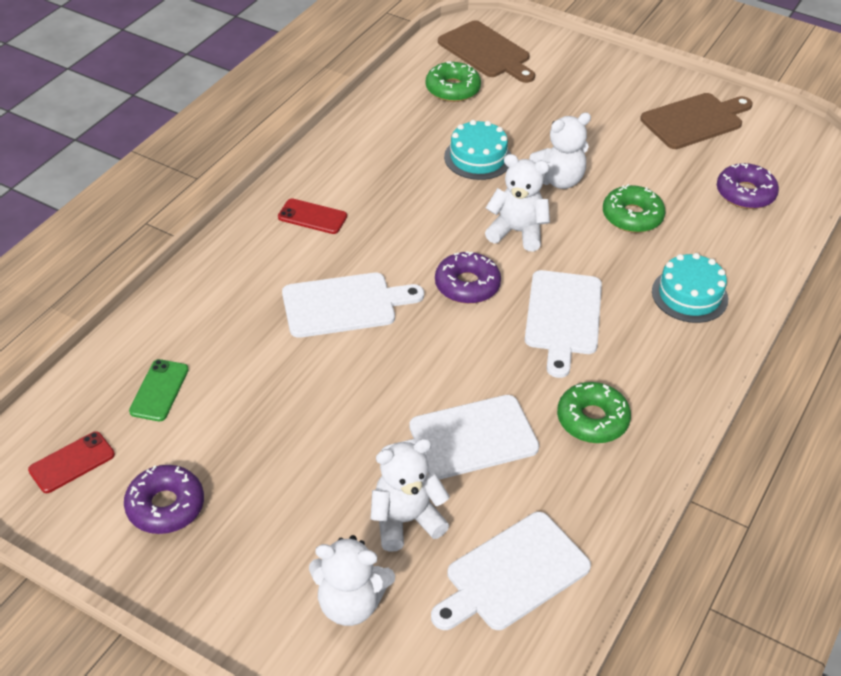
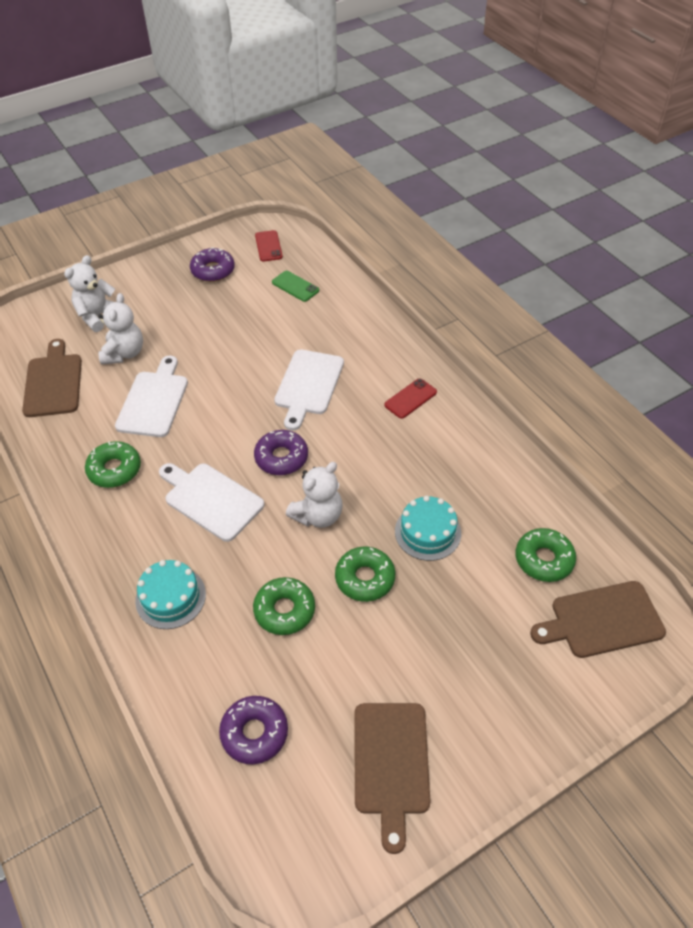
camera: 120 degrees right, 5 degrees up
white cutting board [431,512,591,630] -> brown cutting board [22,339,82,417]
white teddy bear [529,112,591,189] -> green donut [335,546,395,602]

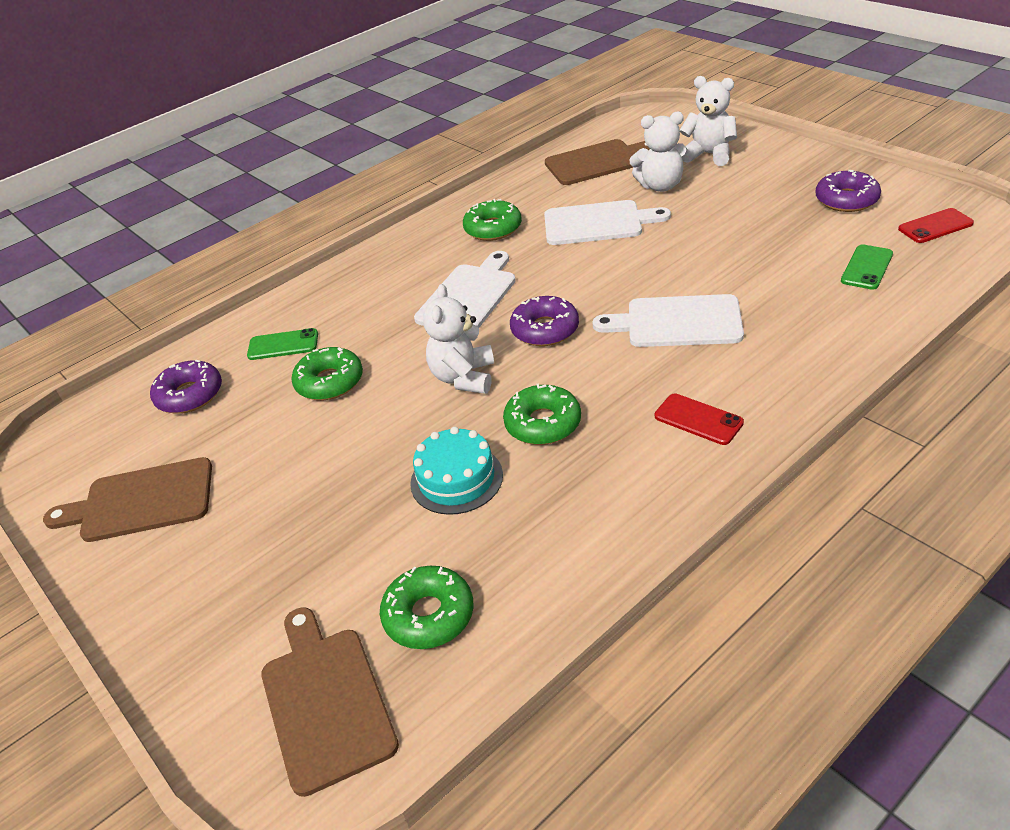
camera: 85 degrees right, 10 degrees down
turquoise cake [135,560,206,629] -> none
white teddy bear [286,462,343,528] -> white teddy bear turned 60 degrees clockwise [423,284,494,394]
green donut [335,546,395,602] -> green donut moved to [503,383,581,445]
none -> green phone [247,328,318,360]

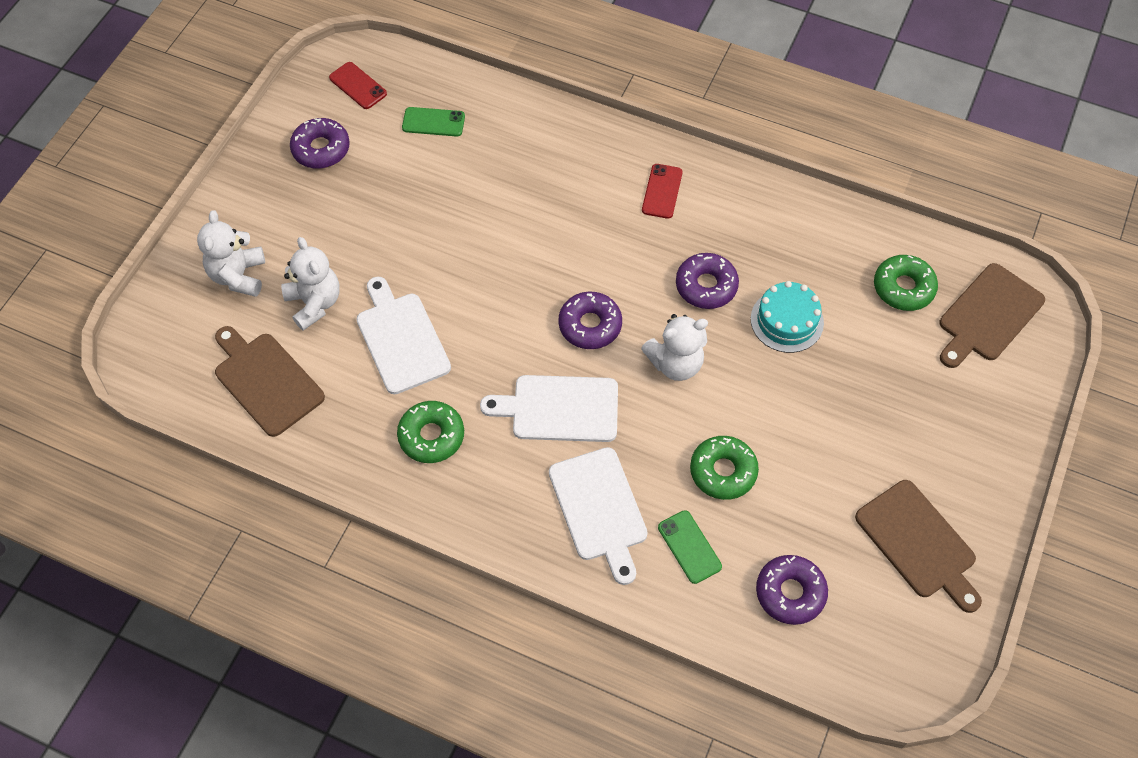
camera: 120 degrees left, 20 degrees up
green donut [503,383,581,445] -> purple donut [676,253,739,309]
white cutting board [592,294,744,347] -> white cutting board moved to [549,447,648,585]

